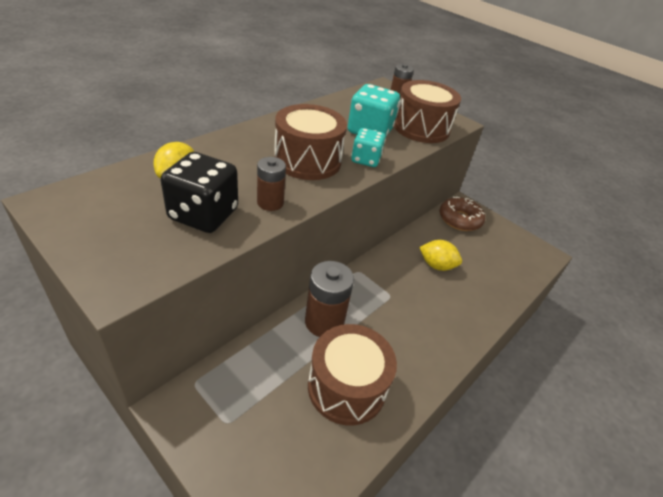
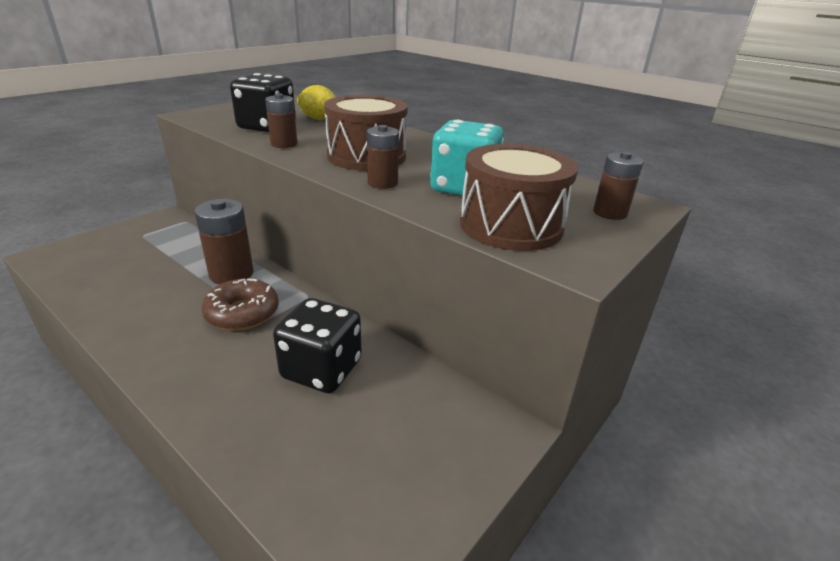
camera: 90 degrees right, 10 degrees down
brown drum [308,324,397,425] -> none
turquoise dice [351,128,386,167] -> brown battery [367,125,399,189]
yellow lemon [419,240,462,271] -> black dice [273,298,361,393]
brown donut [439,197,485,231] -> brown donut moved to [202,278,279,331]

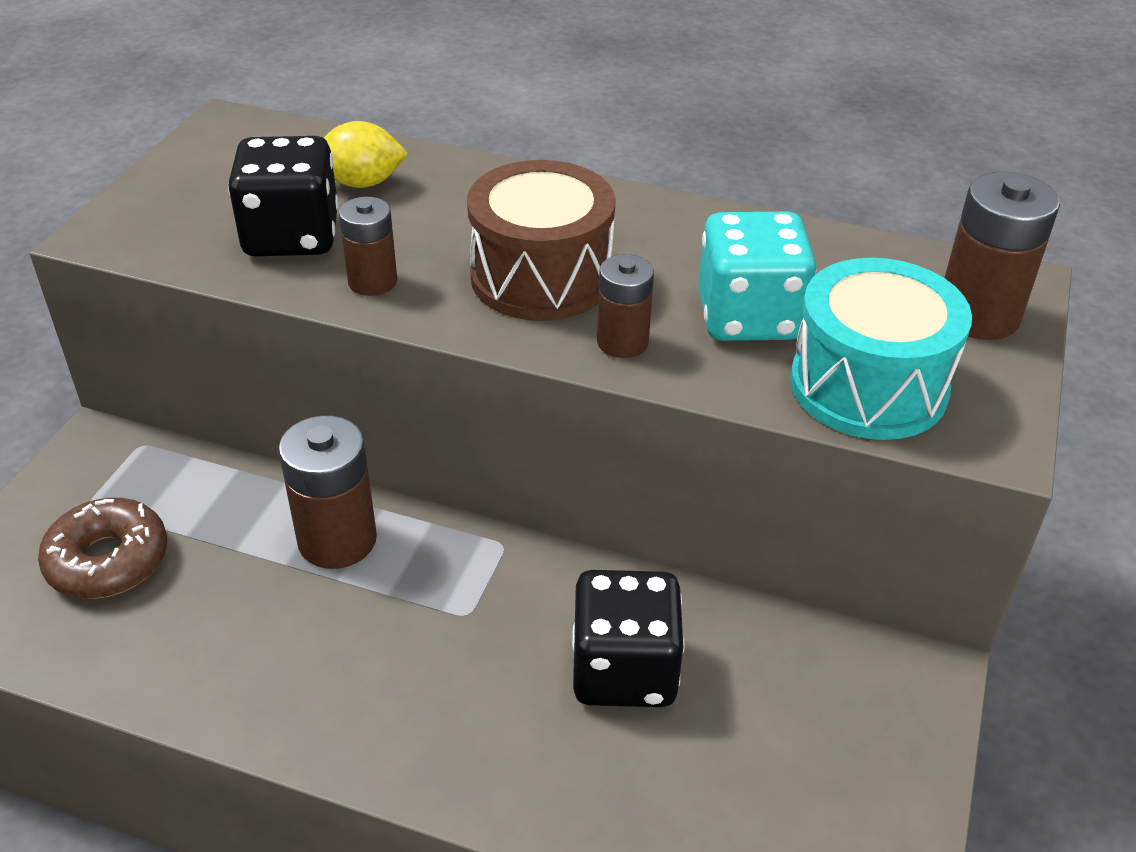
camera: 20 degrees left, 10 degrees up
brown donut [202,278,279,331] -> brown donut moved to [38,498,167,599]
brown drum [460,144,578,251] -> turquoise drum [790,258,972,440]
brown battery [593,152,644,220] -> brown battery [944,172,1060,340], size x1.63

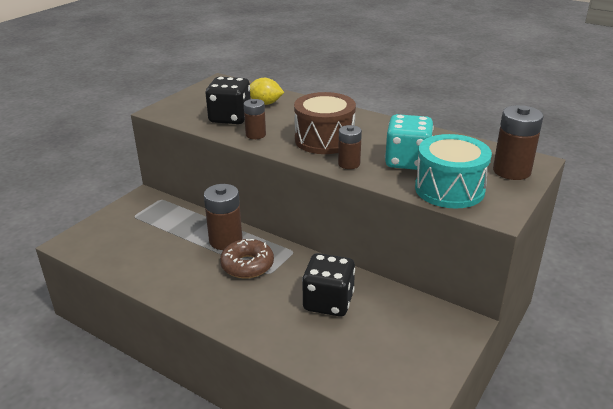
camera: 15 degrees right, 10 degrees down
brown donut [38,498,167,599] -> brown donut moved to [220,239,274,279]

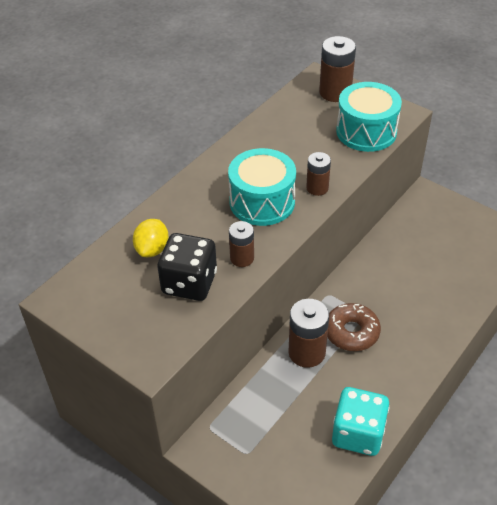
camera: 85 degrees left, 15 degrees up
brown drum [294,92,356,154] -> turquoise drum [228,148,296,226]
black dice [302,253,355,317] -> none
turquoise dice [385,114,433,170] -> turquoise dice moved to [332,387,389,456]

